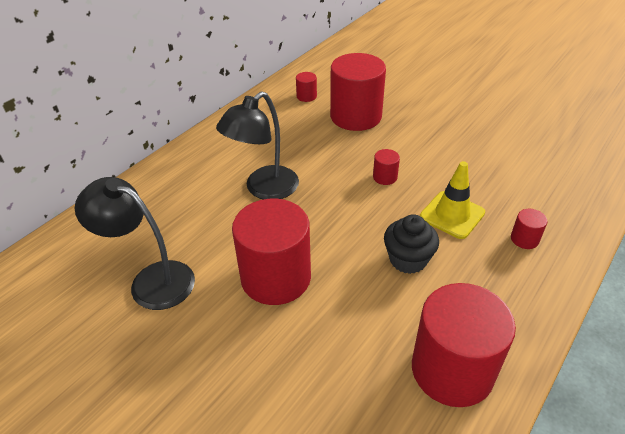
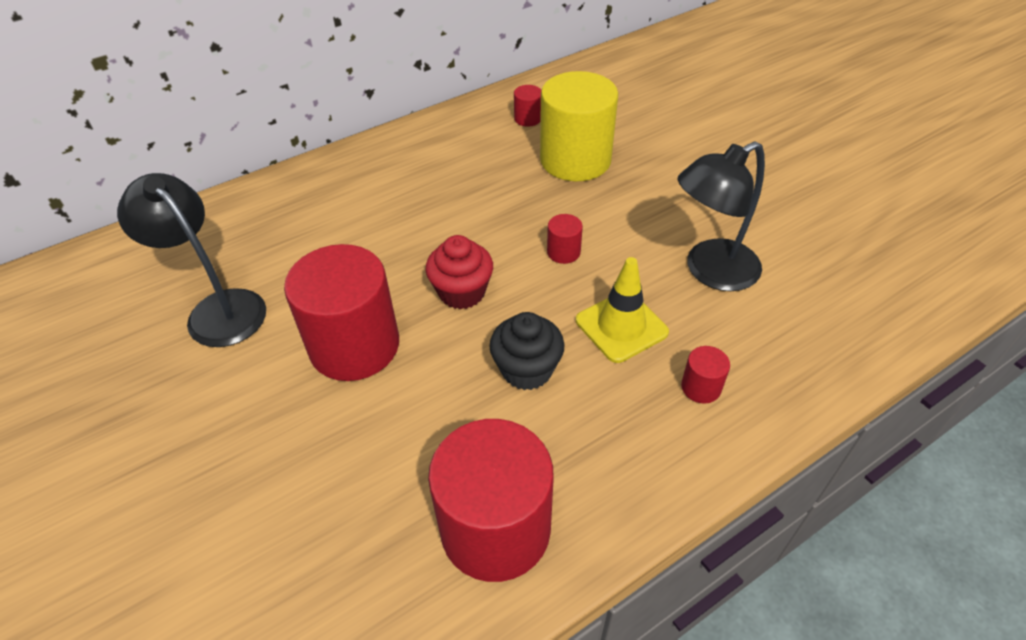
camera: 20 degrees right, 5 degrees up
black lamp [216,92,299,199] -> black lamp moved to [678,141,765,291]
red cylinder [330,53,386,131] -> yellow cylinder [540,71,618,181]
none -> red cupcake [426,235,493,309]

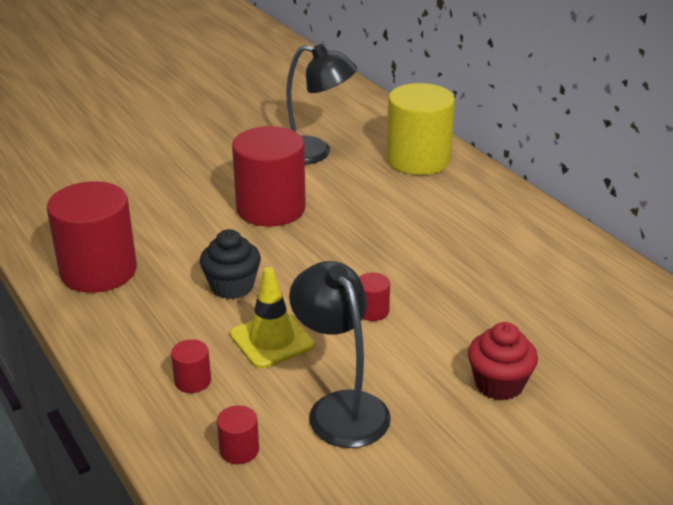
camera: 90 degrees right, 15 degrees down
black lamp [117,173,266,347] -> black lamp turned 60 degrees clockwise [286,44,357,164]
red cupcake [426,235,493,309] -> red cupcake moved to [468,322,538,400]
red cylinder [514,85,541,127] -> red cylinder moved to [217,405,259,464]
yellow cylinder [540,71,618,181] -> yellow cylinder moved to [386,83,455,175]

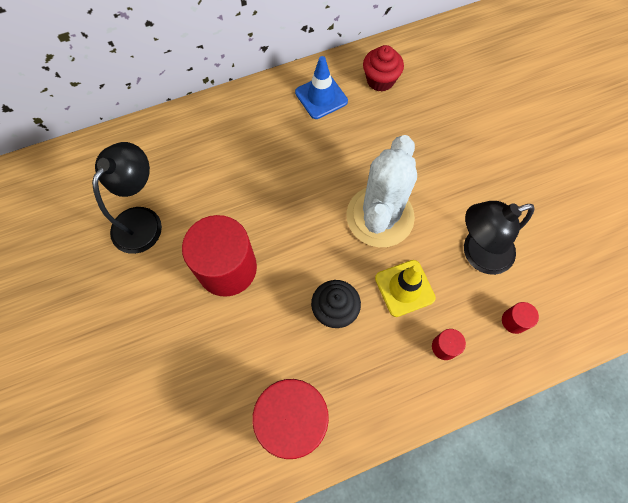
camera: 80 degrees left, 35 degrees up
red cylinder [359,273,390,321] -> white cactus [346,135,417,247]
yellow cylinder [386,83,455,175] -> none
red cupcake [468,322,538,400] -> red cupcake moved to [363,45,404,92]
none -> blue traffic cone [295,56,348,119]

